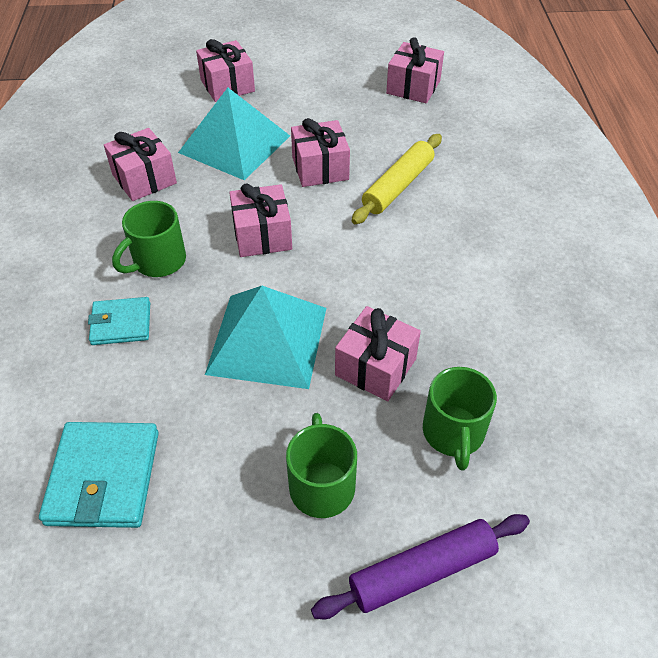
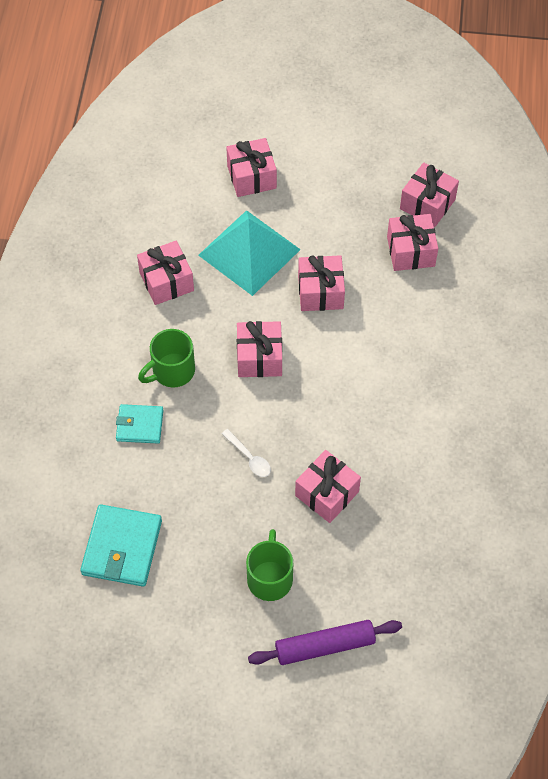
camera: 10 degrees right, 10 degrees up
turquoise pyramid [205,286,326,389] -> white spoon [222,429,271,477]
yellow rolling pin [352,134,442,224] -> none
green mug [423,367,497,470] -> none
none -> pink gift [387,214,438,271]

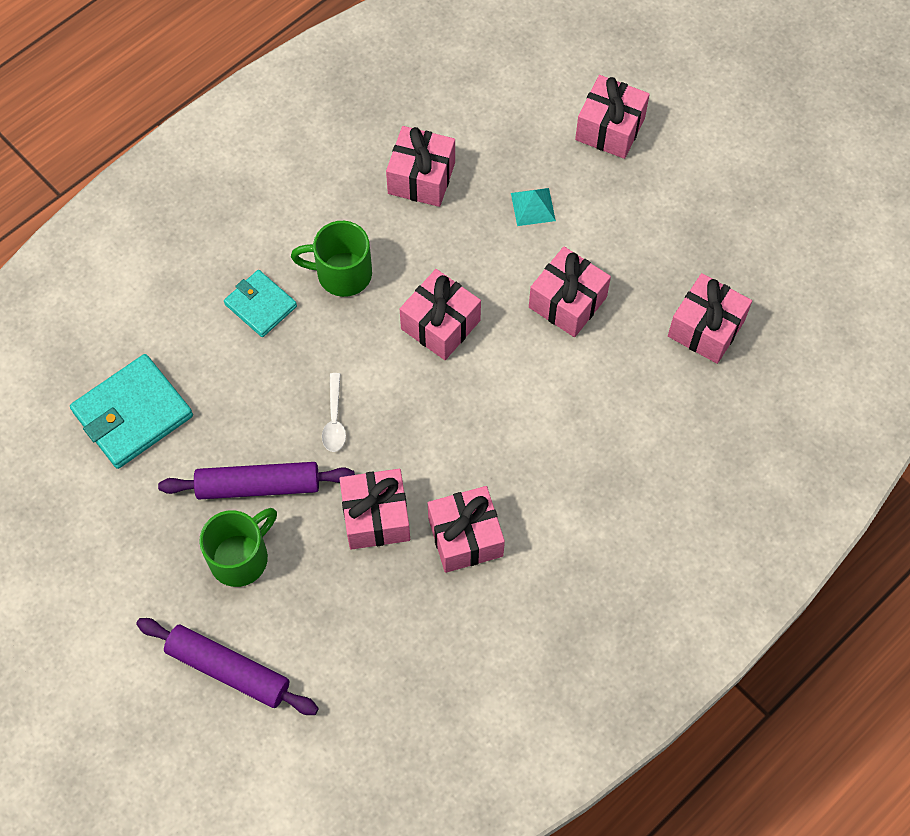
camera: 40 degrees right, 5 degrees up
turquoise pyramid [198,210,301,296] -> turquoise pyramid [511,188,556,226], size x0.40
pink gift [400,162,459,227] -> pink gift moved to [428,486,505,573]
none -> purple rolling pin [158,462,355,500]

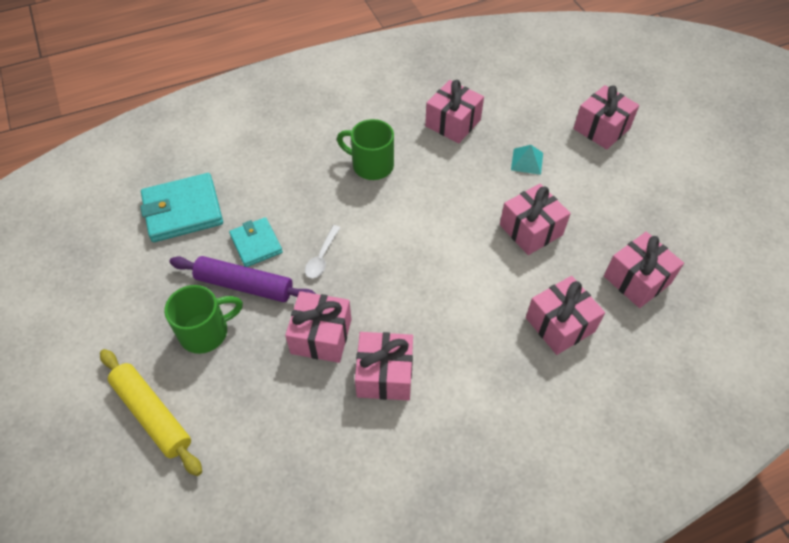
camera: 20 degrees right, 10 degrees down
purple rolling pin [136,618,319,715] -> yellow rolling pin [100,349,202,476]
turquoise wallet [224,270,297,337] -> turquoise wallet moved to [229,217,283,267]
pink gift [400,269,481,360] -> pink gift moved to [526,276,605,355]

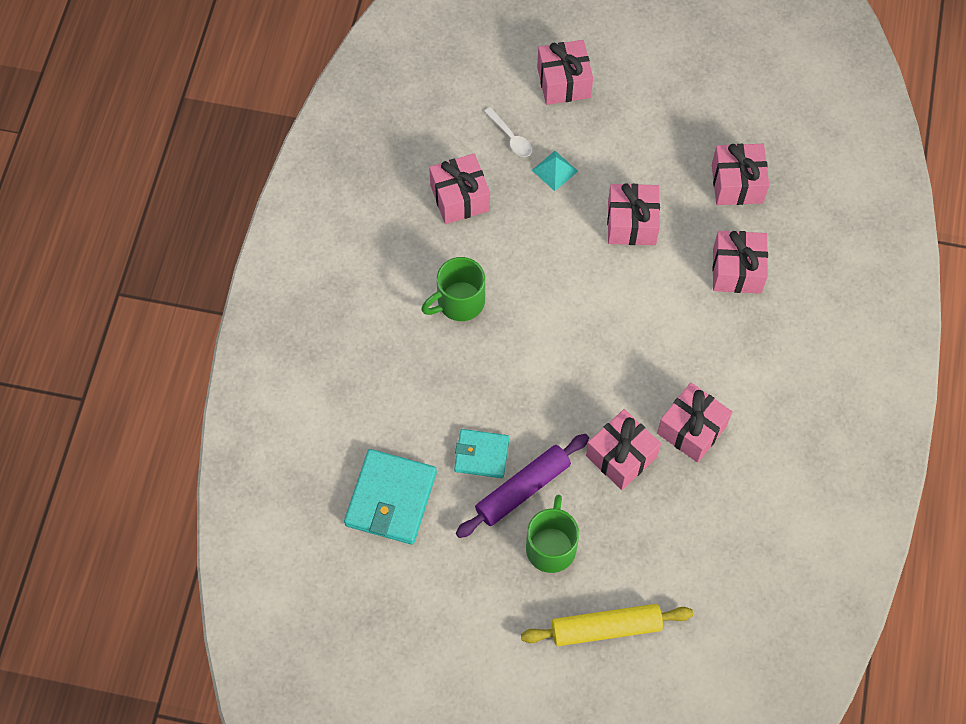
camera: 55 degrees left, 10 degrees up
white spoon [305,225,340,279] -> white spoon moved to [484,107,532,157]

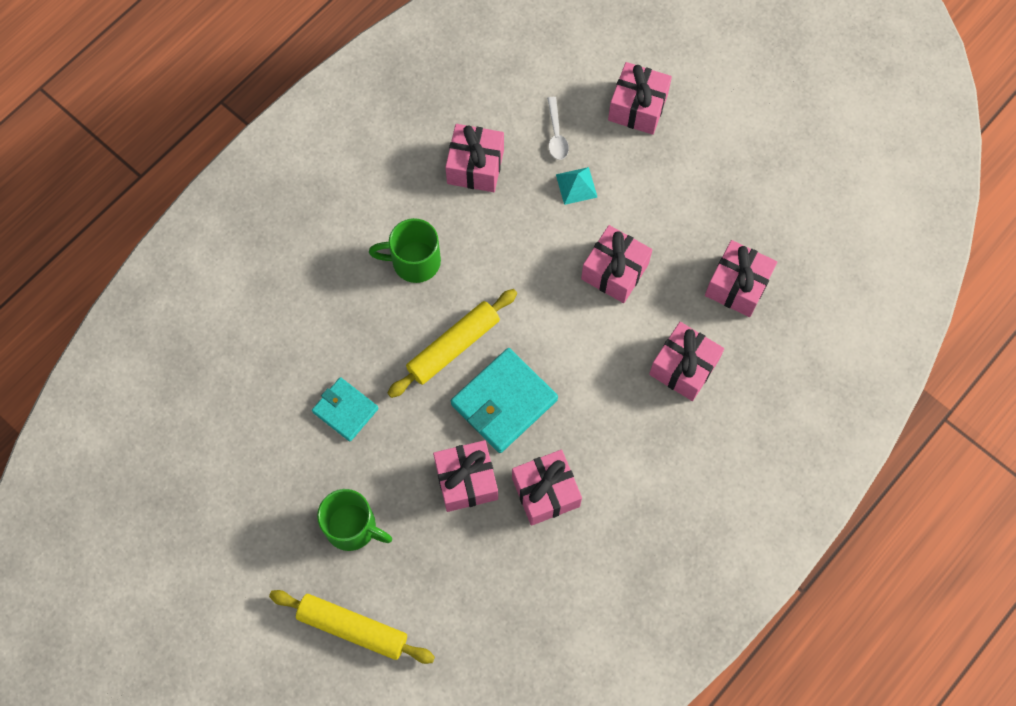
camera: 30 degrees right, 5 degrees up
turquoise wallet [344,449,437,545] -> turquoise wallet moved to [451,348,558,453]
purple rolling pin [456,434,589,538] -> none
green mug [526,495,579,573] -> green mug turned 75 degrees clockwise [317,489,392,551]
none -> yellow rolling pin [388,289,517,398]

